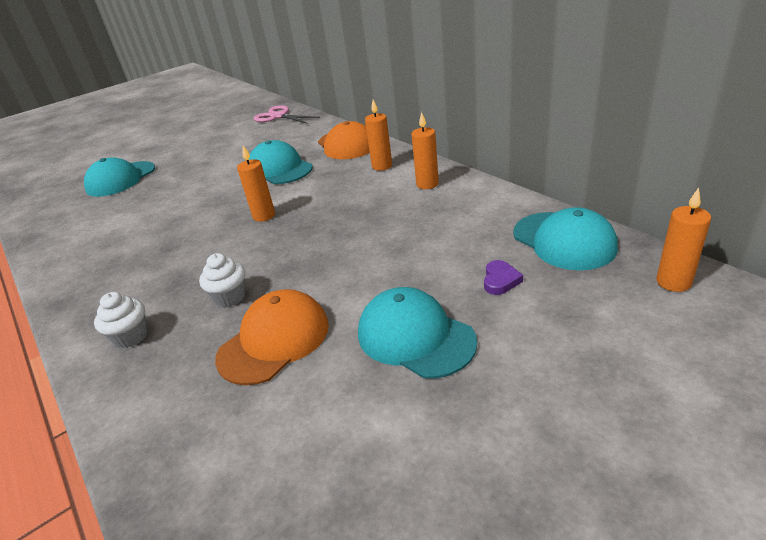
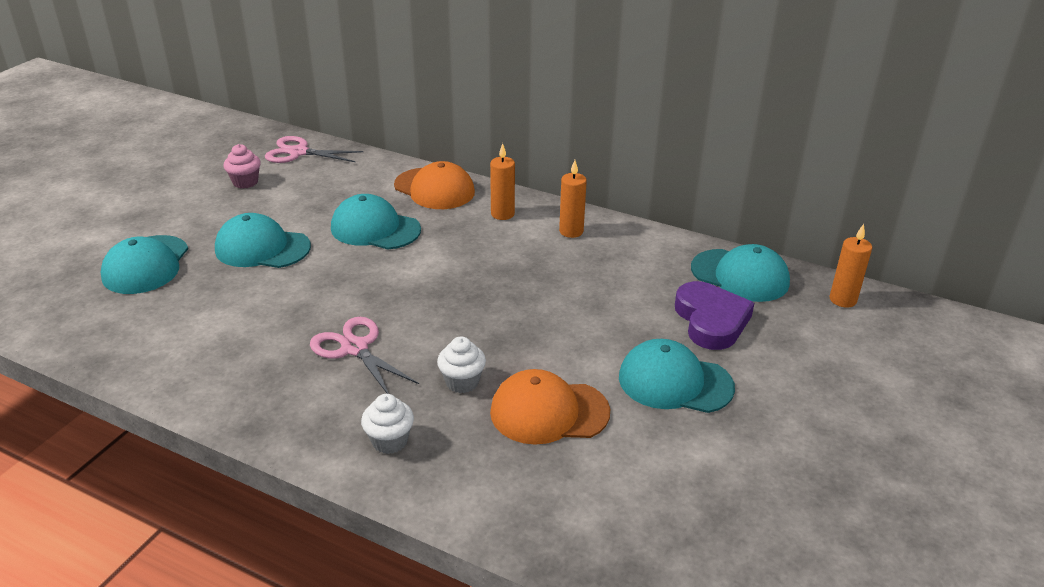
camera: 30 degrees left, 0 degrees up
orange cap [215,289,329,385] -> orange cap turned 105 degrees counterclockwise [490,369,610,445]
orange candle [237,145,275,222] -> none
purple heart [484,260,523,295] -> purple heart [675,281,754,350], size x2.13
none -> turquoise cap [215,213,311,268]
none -> pink cupcake [224,144,261,188]
none -> pink scissors [310,317,419,394]

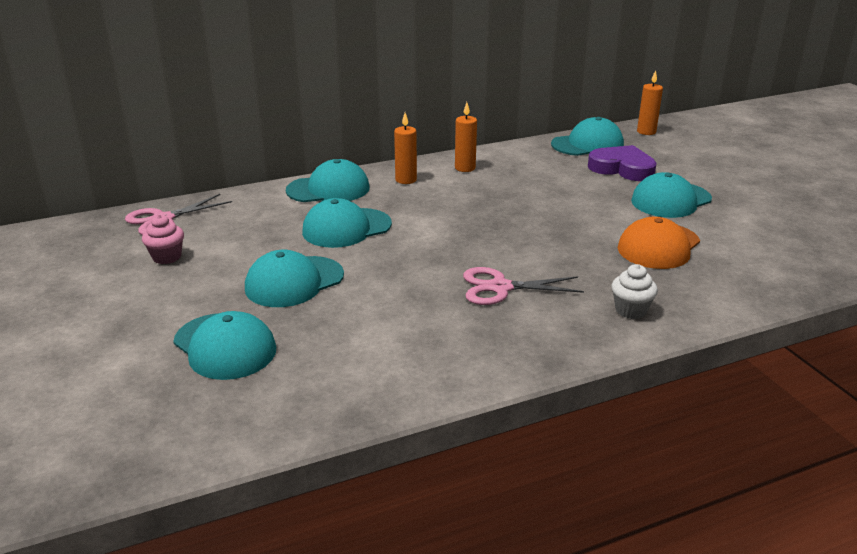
camera: 50 degrees left, 5 degrees down
orange cap [394,161,475,209] -> turquoise cap [286,159,370,202]
white cupcake [437,337,486,393] -> none

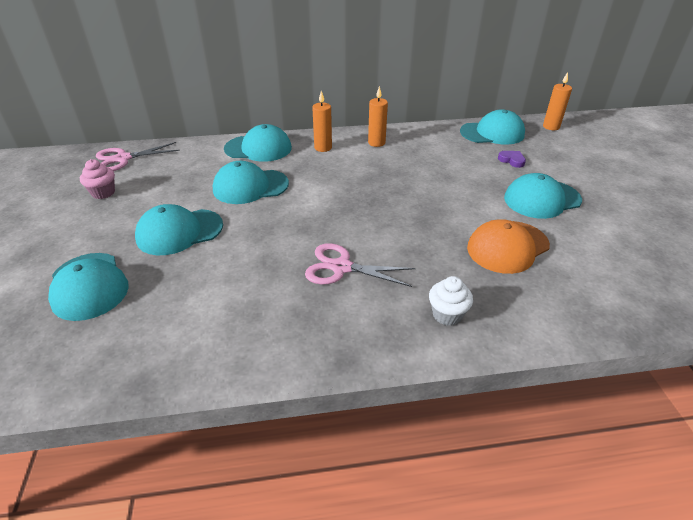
camera: 15 degrees right, 10 degrees up
purple heart [588,145,656,181] -> purple heart [498,151,526,168], size x0.47

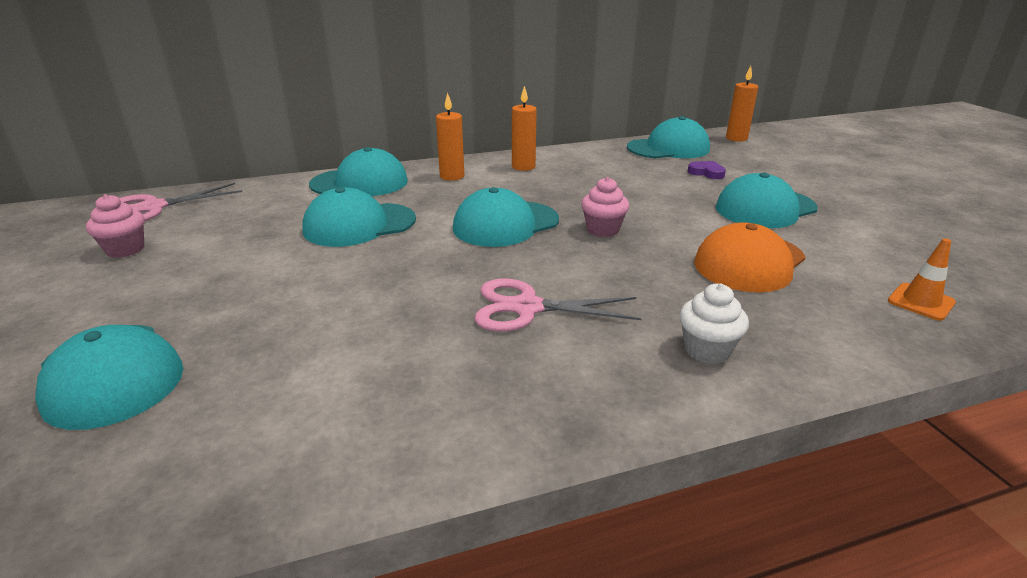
camera: 10 degrees left, 10 degrees down
turquoise cap [135,204,223,255] -> turquoise cap moved to [453,187,559,247]
none -> pink cupcake [581,177,629,237]
none -> orange traffic cone [888,238,956,321]

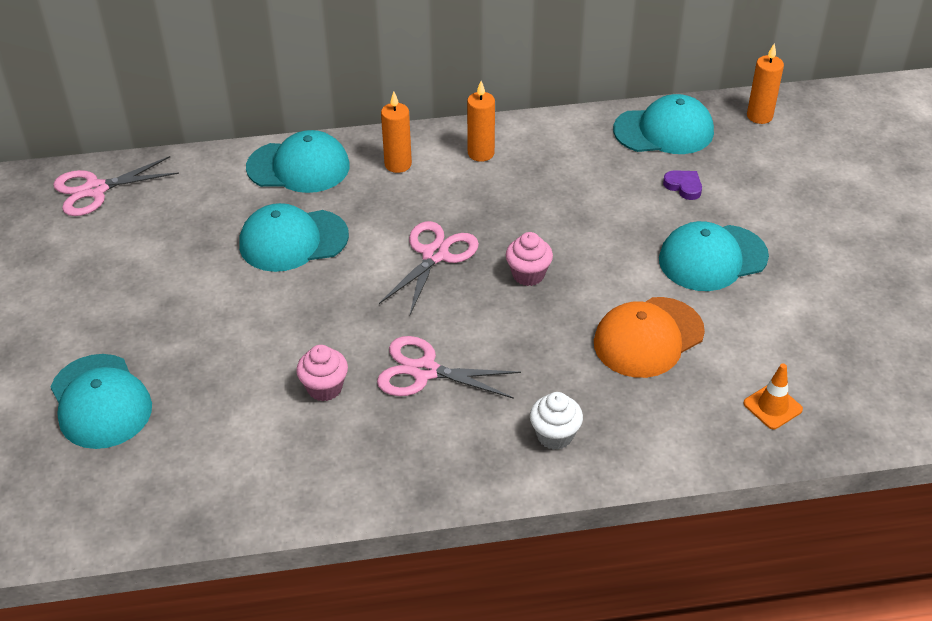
camera: 10 degrees right, 15 degrees up
pink cupcake [86,194,145,258] -> pink cupcake moved to [296,345,348,401]
turquoise cap [453,187,559,247] -> pink scissors [379,221,479,315]

